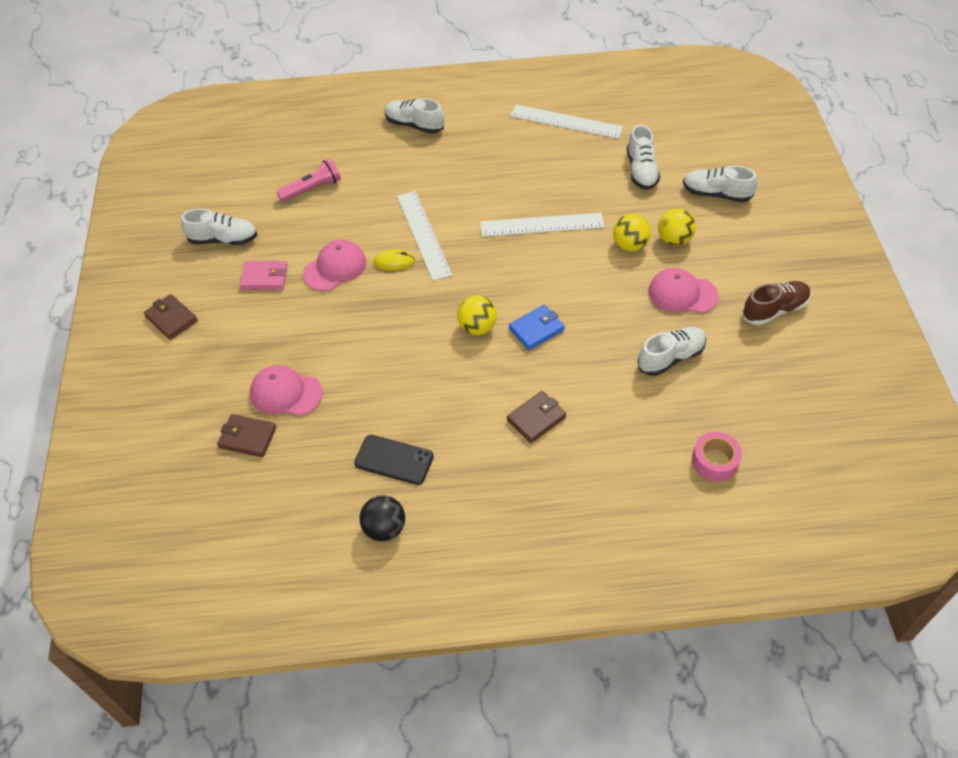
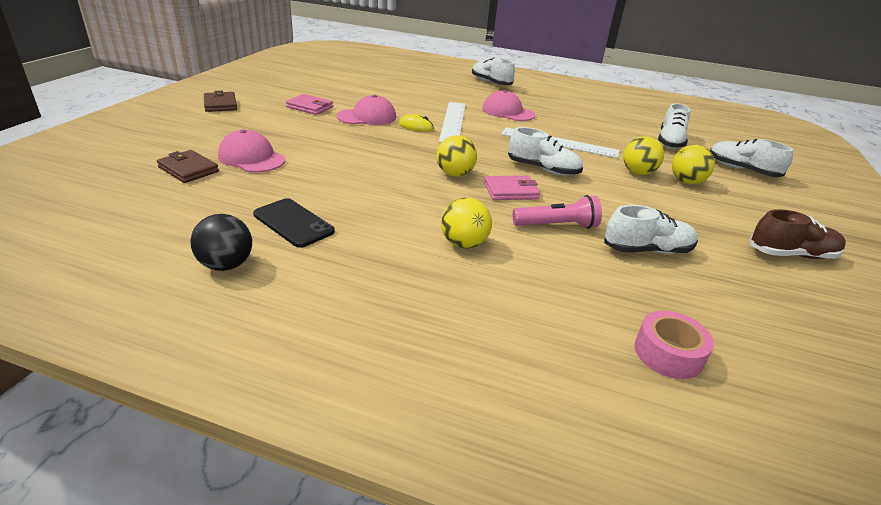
camera: 20 degrees right, 20 degrees down
white shoe [181,208,257,245] -> white shoe moved to [508,127,583,175]
pink flashlight [276,159,341,202] -> pink flashlight moved to [513,195,602,229]
brown wallet [507,391,566,443] -> yellow ball [441,198,492,249]
blue wallet [509,305,565,350] -> pink wallet [484,175,540,200]
white ruler [510,105,623,139] -> none
pink cap [648,268,719,313] -> pink cap moved to [482,90,536,121]

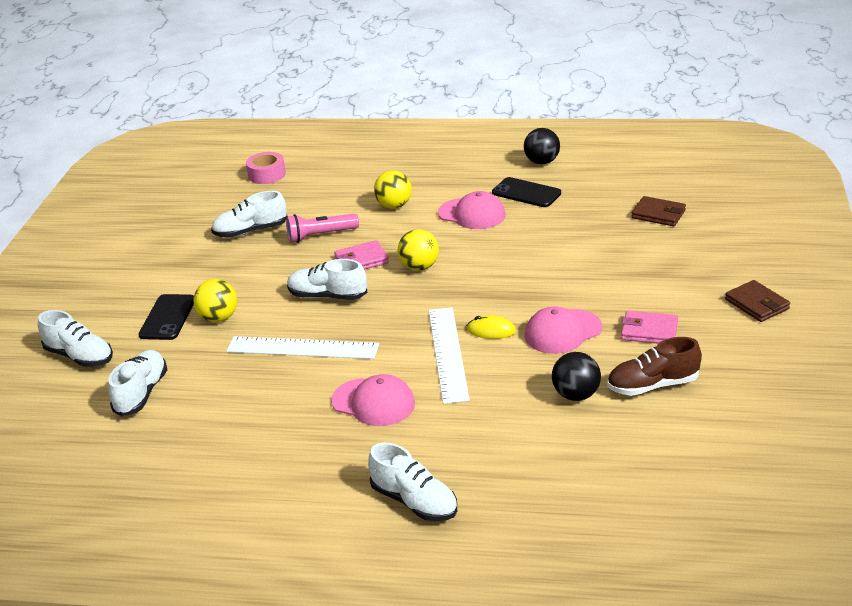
camera: 175 degrees right, 0 degrees up
pink cap [218,129,286,173] -> pink cap moved to [438,191,505,229]
yellow ball [672,145,715,184] -> black phone [139,294,194,340]
brown shoe [750,209,846,259] -> brown shoe moved to [607,337,702,396]
none -> black ball [552,352,601,401]

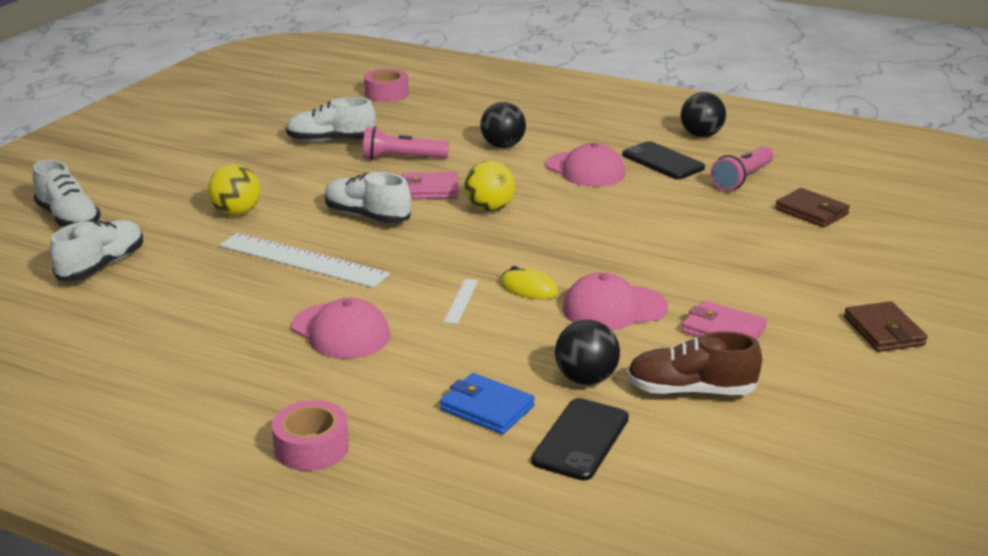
camera: 15 degrees right, 5 degrees down
black phone [139,294,194,340] -> black phone moved to [531,398,629,481]
white shoe [368,443,457,521] -> pink tape [272,400,349,471]
yellow ball [374,170,412,209] -> black ball [480,102,526,148]
white ruler [429,307,470,404] -> white ruler [443,279,478,324], size x0.44
none -> blue wallet [440,373,535,434]
none -> pink flashlight [711,146,773,191]

